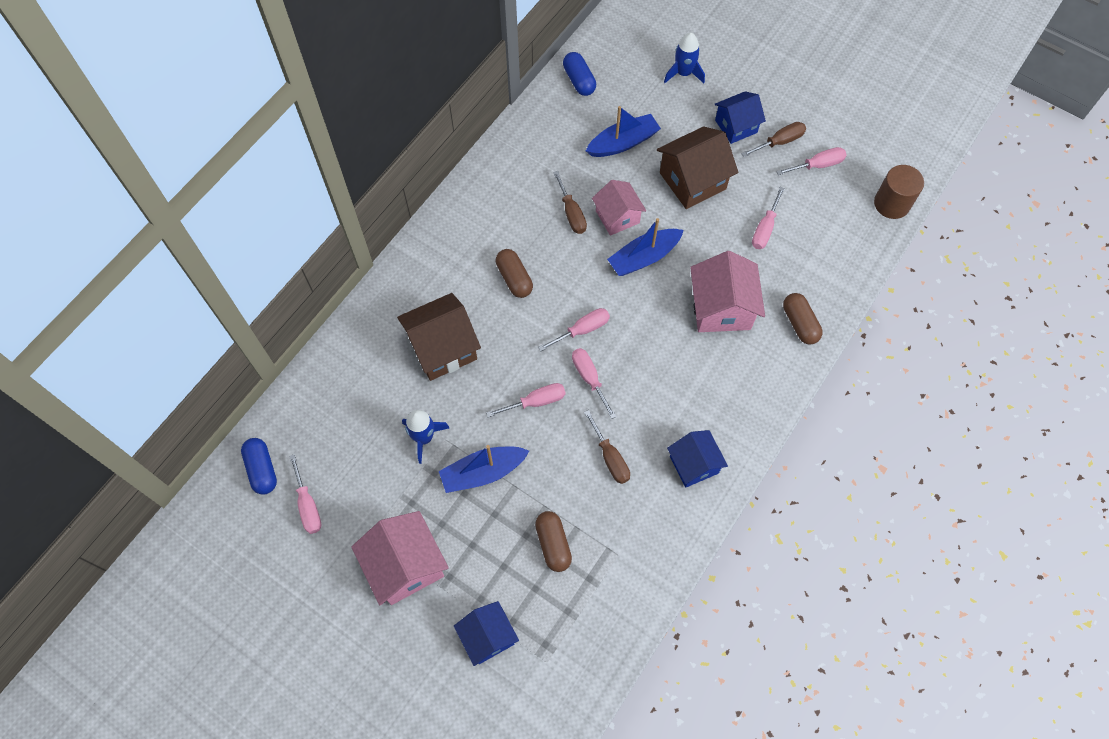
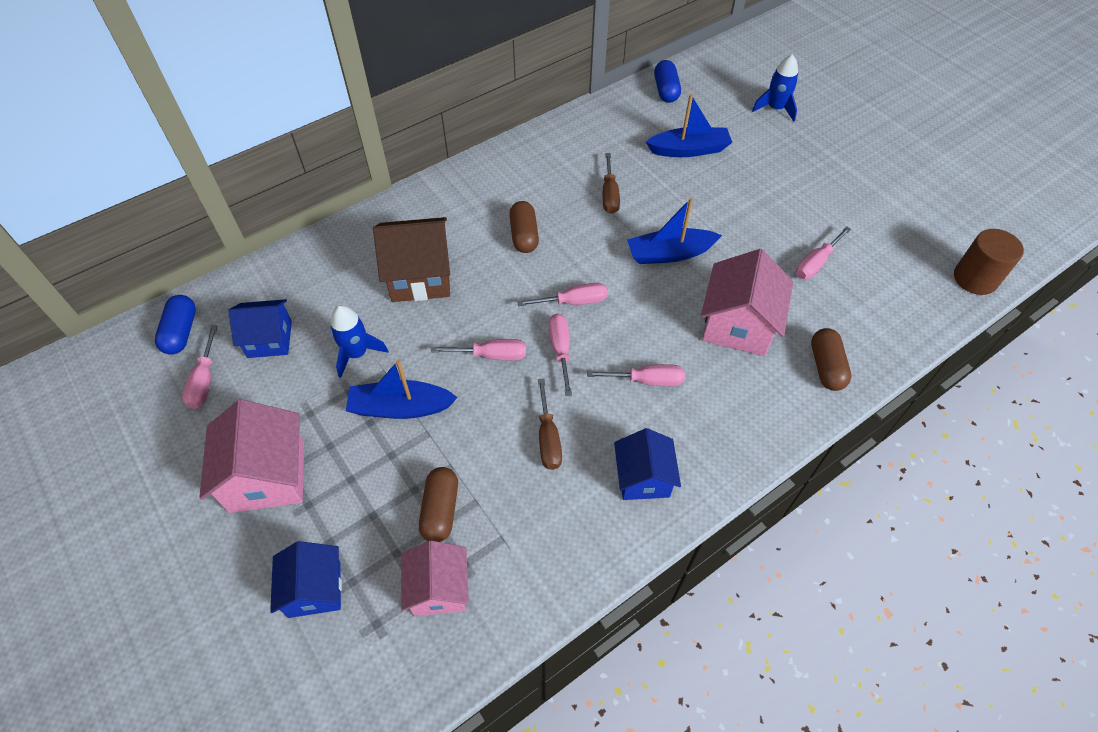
camera: 20 degrees right, 10 degrees down
pink house [592,180,646,236] -> pink house moved to [401,540,469,616]
brown house [657,126,738,209] -> none
blue house [715,91,766,144] -> blue house moved to [228,299,292,358]
brown screwdriver [741,122,806,157] -> none
pink screwdriver [776,147,847,175] -> pink screwdriver moved to [587,364,685,386]

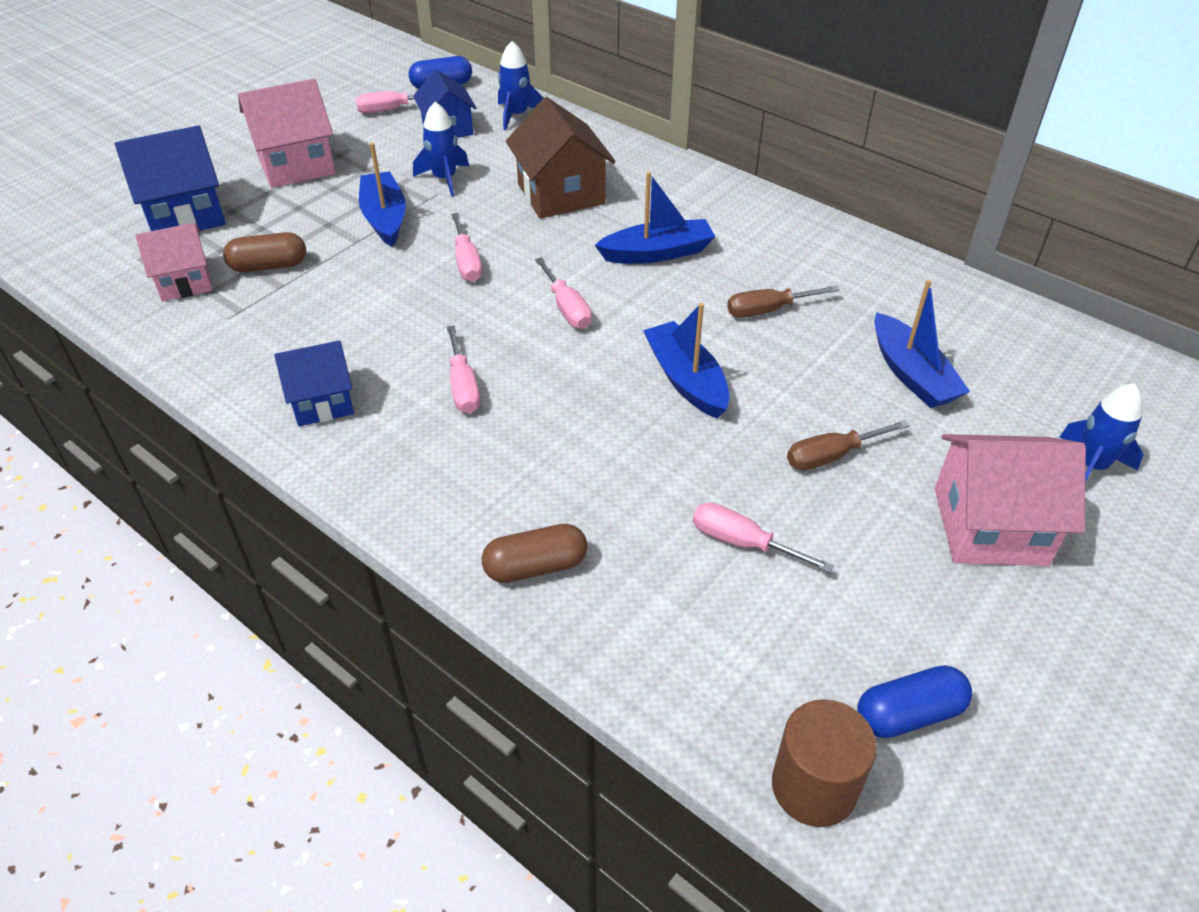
camera: 75 degrees right, 10 degrees down
blue house [270,541,342,618] -> blue house [115,125,226,231], size x1.52
brown capsule [509,201,539,253] -> blue boat [595,172,715,264]
brown screwdriver [538,378,562,470] -> brown screwdriver moved to [787,420,909,470]
pink screwdriver [549,314,572,396] -> none
blue capsule [654,60,681,103] -> blue capsule moved to [857,665,972,738]
pink house [701,249,793,356] -> pink house moved to [935,434,1086,566]
none -> blue rocket [498,41,543,130]

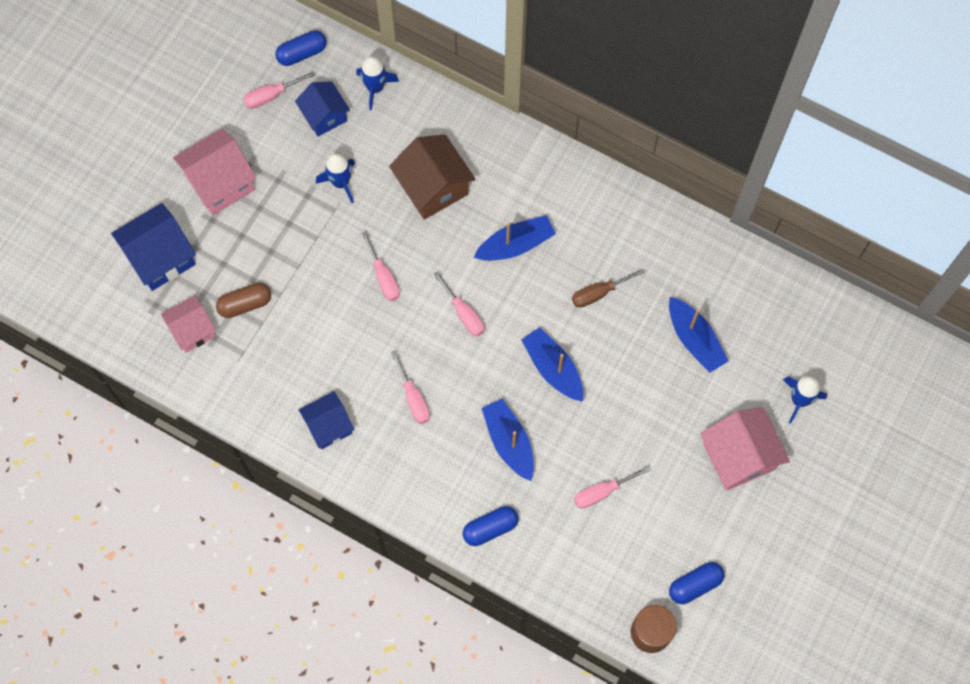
camera: 10 degrees left, 25 degrees up
blue boat [359,143,406,247] -> blue boat moved to [482,399,534,481]
brown capsule [482,524,588,583] -> blue capsule [463,506,519,546]
pink screwdriver [693,502,834,573] -> pink screwdriver turned 45 degrees counterclockwise [574,466,650,508]
brown screwdriver [787,420,909,470] -> none
pink house [935,434,1086,566] -> pink house turned 75 degrees clockwise [700,407,790,491]

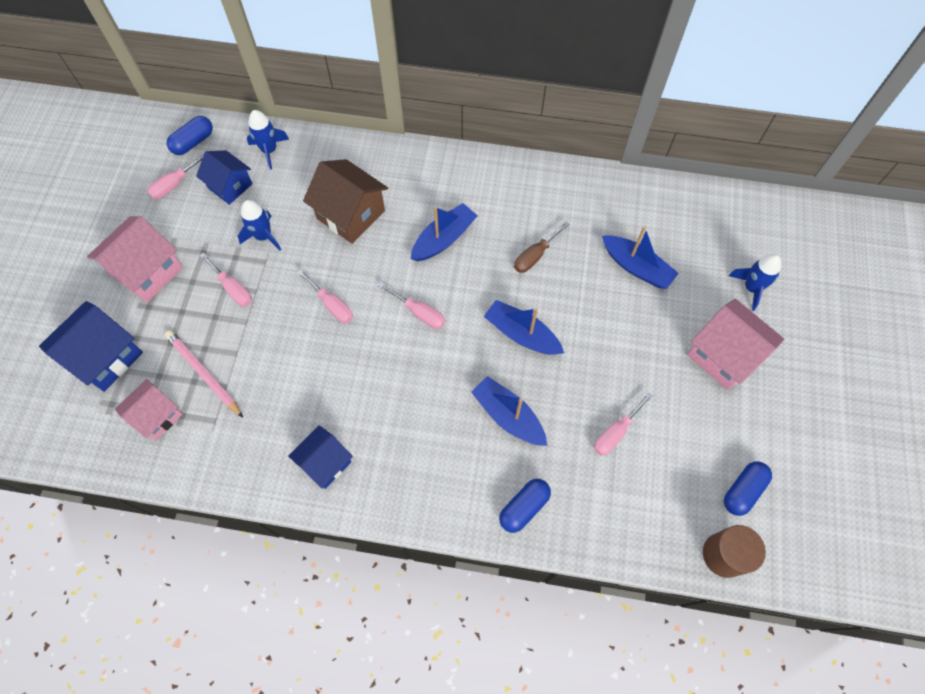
camera: 20 degrees left, 5 degrees down
brown capsule [216,283,271,318] -> pink pencil [165,330,243,417]
pink screwdriver [391,351,430,424] -> pink screwdriver moved to [200,253,252,307]

